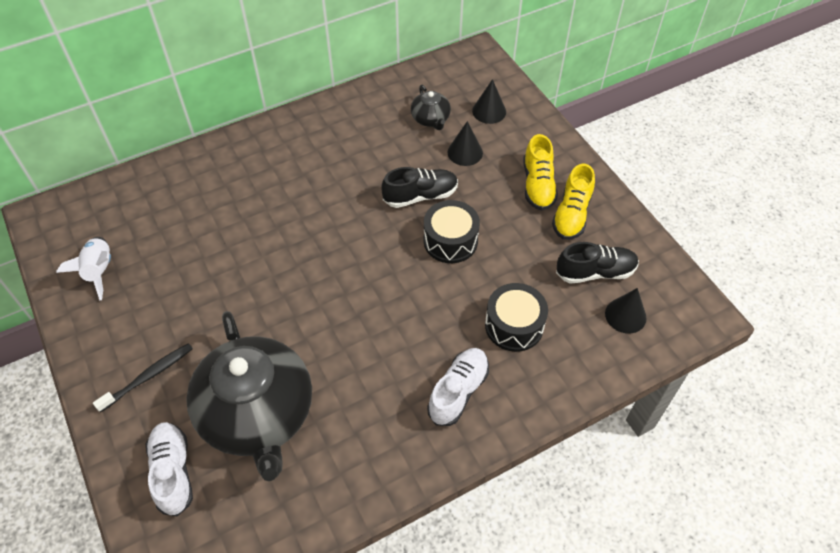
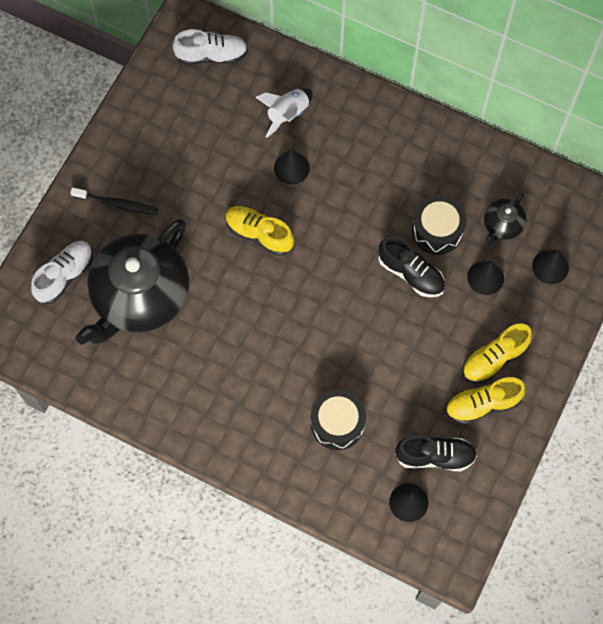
camera: 55 degrees right, 15 degrees up
white rocket [56,237,111,301] -> white rocket moved to [255,88,313,138]
black drum [424,200,480,263] -> black drum moved to [412,195,467,254]
white shoe [427,348,489,426] -> white shoe moved to [173,29,248,65]
black shoe [556,242,639,283] -> black shoe turned 45 degrees counterclockwise [395,435,477,471]
none -> yellow shoe [225,206,294,256]
none -> black cone [274,148,310,185]

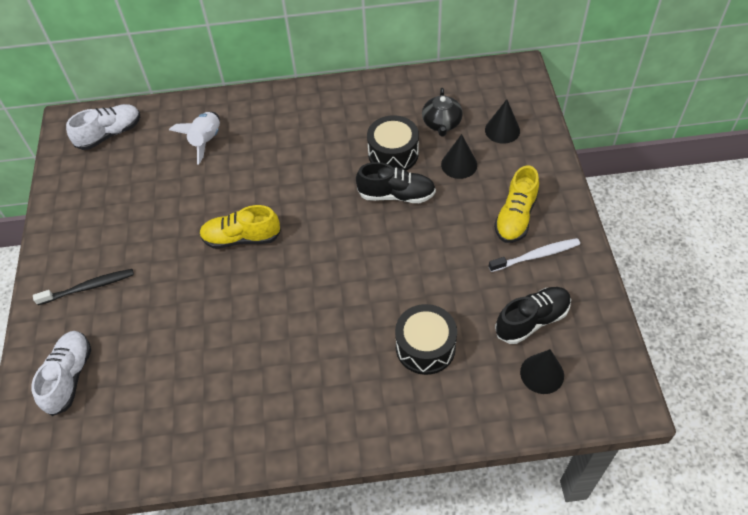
camera: 30 degrees left, 15 degrees down
black teapot [76,219,189,344] -> none
black cone [274,148,310,185] -> none
yellow shoe [445,377,526,424] -> white toothbrush [489,238,580,272]

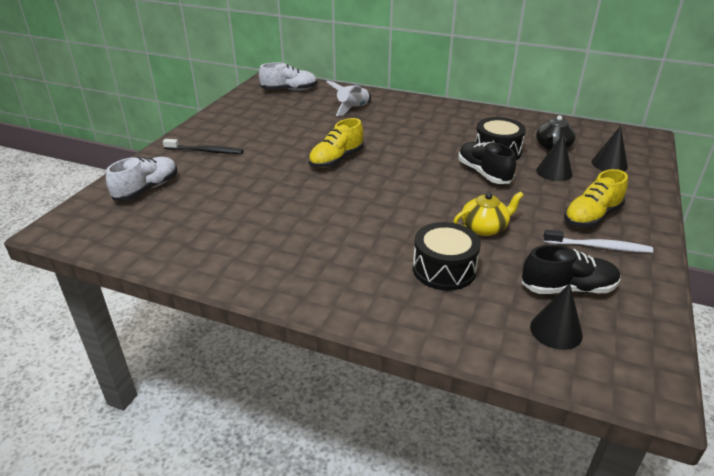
camera: 25 degrees right, 20 degrees down
yellow shoe [199,205,281,249] -> yellow shoe turned 75 degrees counterclockwise [309,118,364,168]
black shoe [356,162,436,203] -> black shoe turned 150 degrees counterclockwise [458,142,516,184]
none -> yellow teapot [453,191,524,236]

